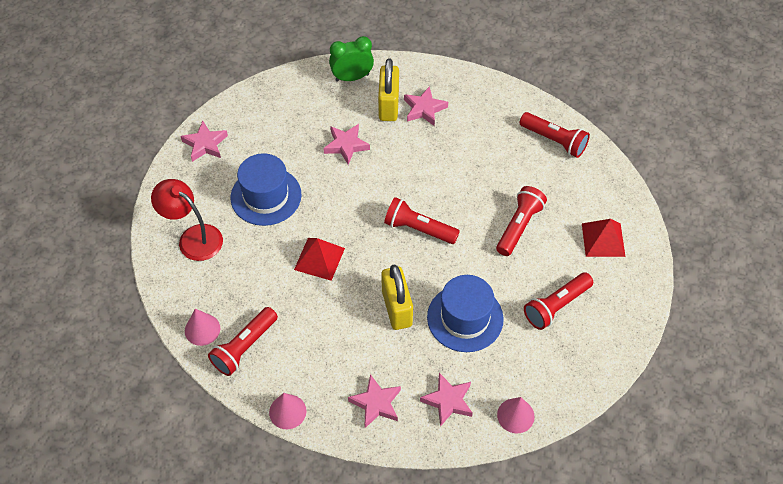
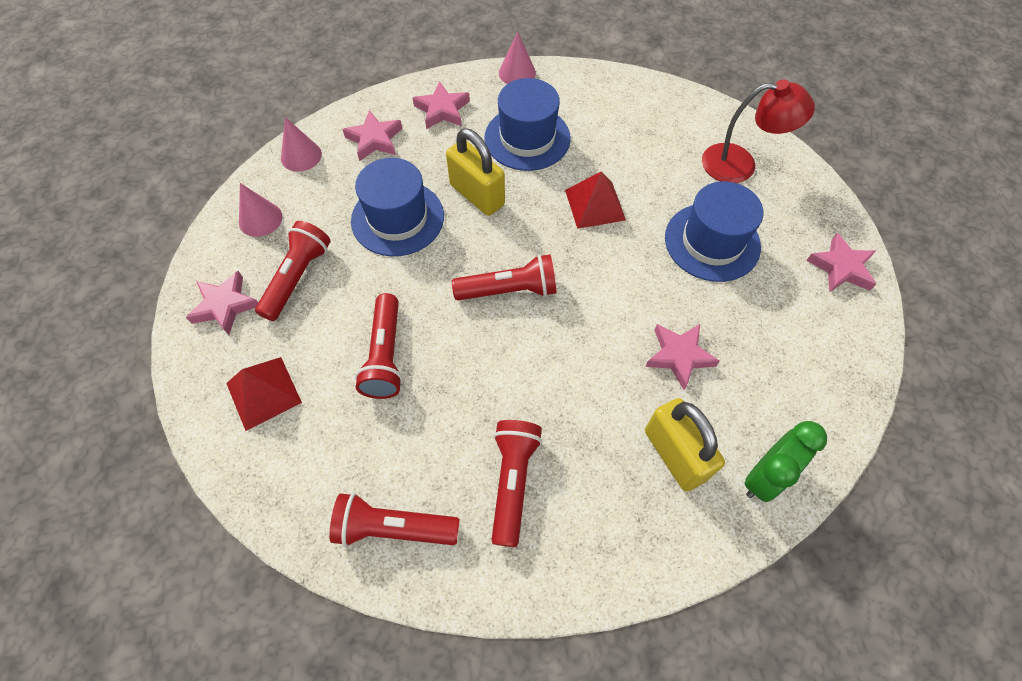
camera: 150 degrees right, 5 degrees up
pink cone [185,309,220,346] -> pink cone moved to [239,183,283,237]
red flashlight [208,307,278,376] -> red flashlight moved to [492,420,542,547]
pink star [404,86,448,126] -> pink star moved to [186,271,258,335]
none -> blue hat [485,78,571,171]

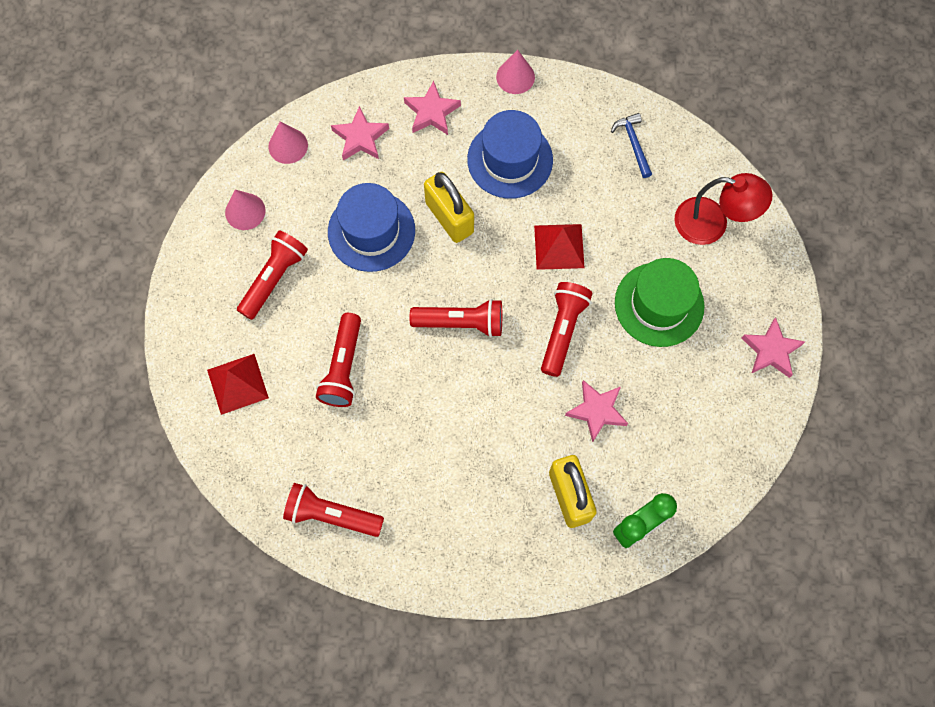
camera: 10 degrees right, 10 degrees up
pink star [186,271,258,335] -> none
red flashlight [492,420,542,547] -> red flashlight moved to [541,282,592,377]
blue hat [665,181,763,282] -> green hat [615,258,705,347]
none -> blue hammer [611,113,652,178]

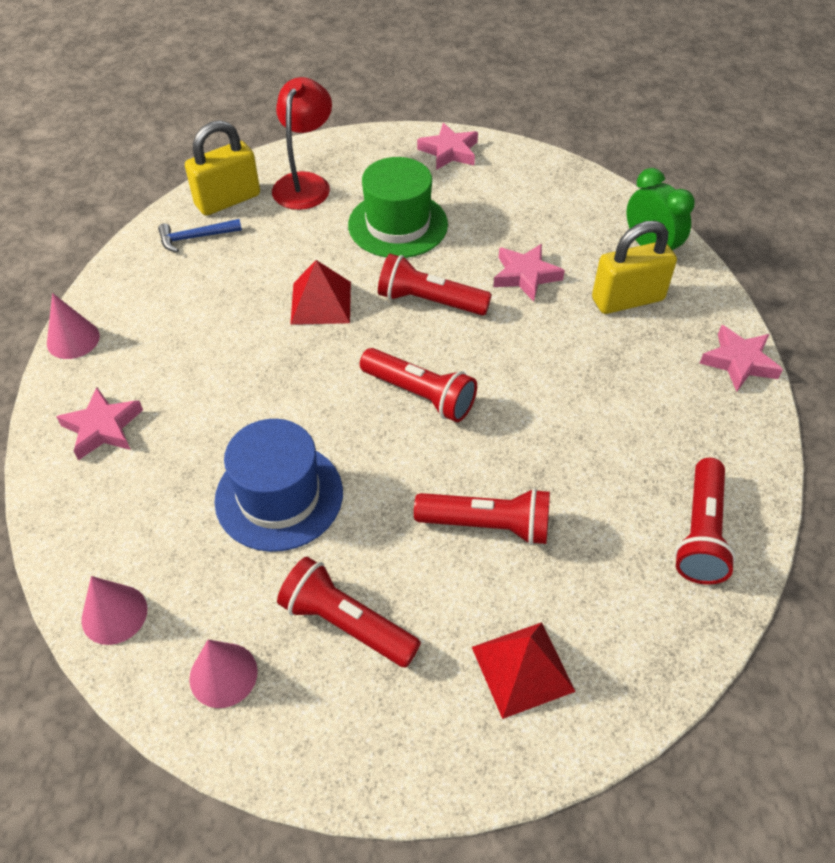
camera: 90 degrees left, 20 degrees down
pink star [331,106,389,161] -> pink star moved to [700,325,783,392]
red flashlight [410,299,502,337] -> red flashlight turned 120 degrees clockwise [360,348,477,422]
yellow padlock [424,172,474,243] -> yellow padlock moved to [185,120,260,216]
blue hat [467,110,553,199] -> none

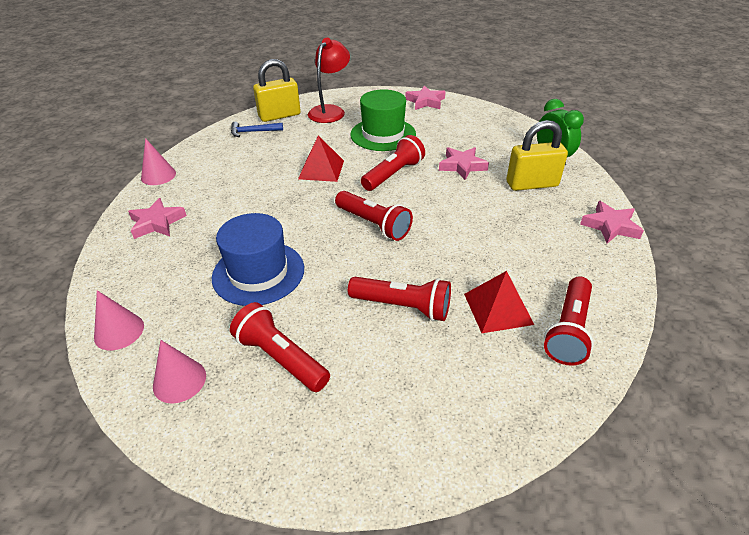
camera: 10 degrees right, 10 degrees down
red flashlight [378,254,492,315] -> red flashlight turned 105 degrees clockwise [361,135,425,191]
red pyramid [472,622,576,719] -> red pyramid moved to [464,271,534,333]

